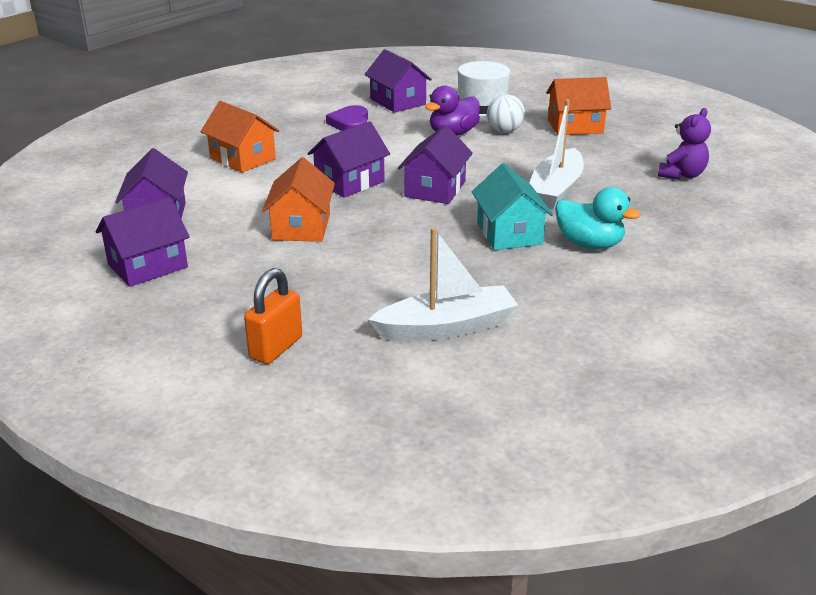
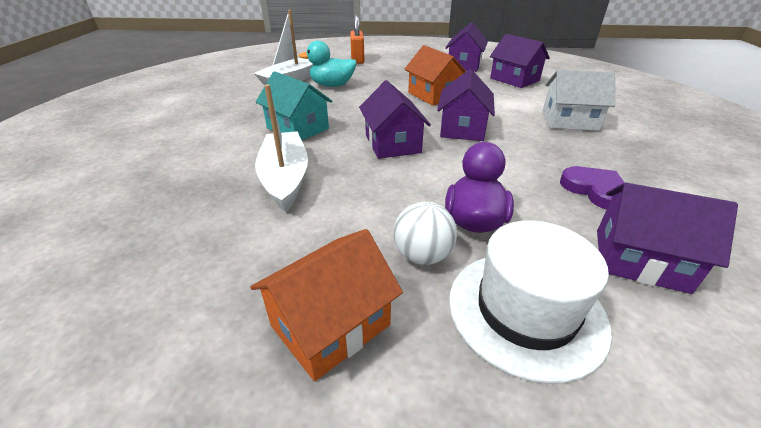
camera: 145 degrees right, 5 degrees up
orange house [200,101,280,173] -> white house [542,70,615,131]
turquoise duck [555,187,641,249] -> turquoise duck moved to [298,41,357,87]
purple teddy bear [658,108,711,180] -> none

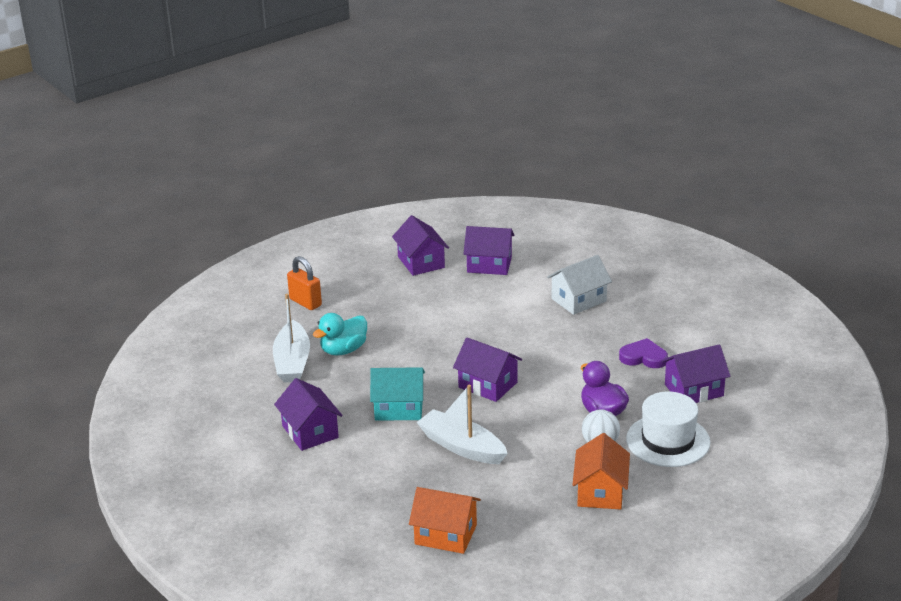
camera: 40 degrees left, 5 degrees down
orange house [404,45,466,106] -> orange house moved to [409,487,481,554]
purple house [437,69,495,141] -> purple house moved to [274,378,343,451]

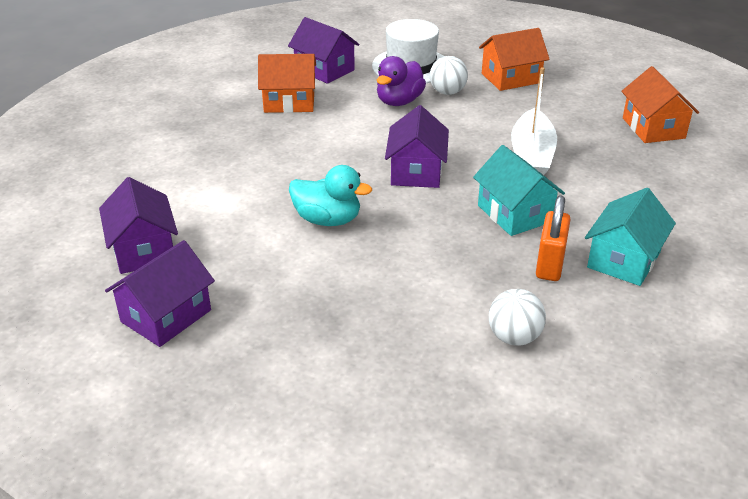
camera: 120 degrees left, 5 degrees up
white boat [273,294,310,383] -> white ball [489,289,546,346]
purple house [274,378,343,451] -> turquoise house [585,188,676,286]
orange padlock [287,256,322,310] -> orange padlock moved to [536,195,571,281]
turquoise duck [313,313,367,356] -> turquoise duck moved to [289,165,372,226]
white house [547,255,612,315] -> none
purple heart [619,338,668,368] -> orange house [258,54,316,113]

